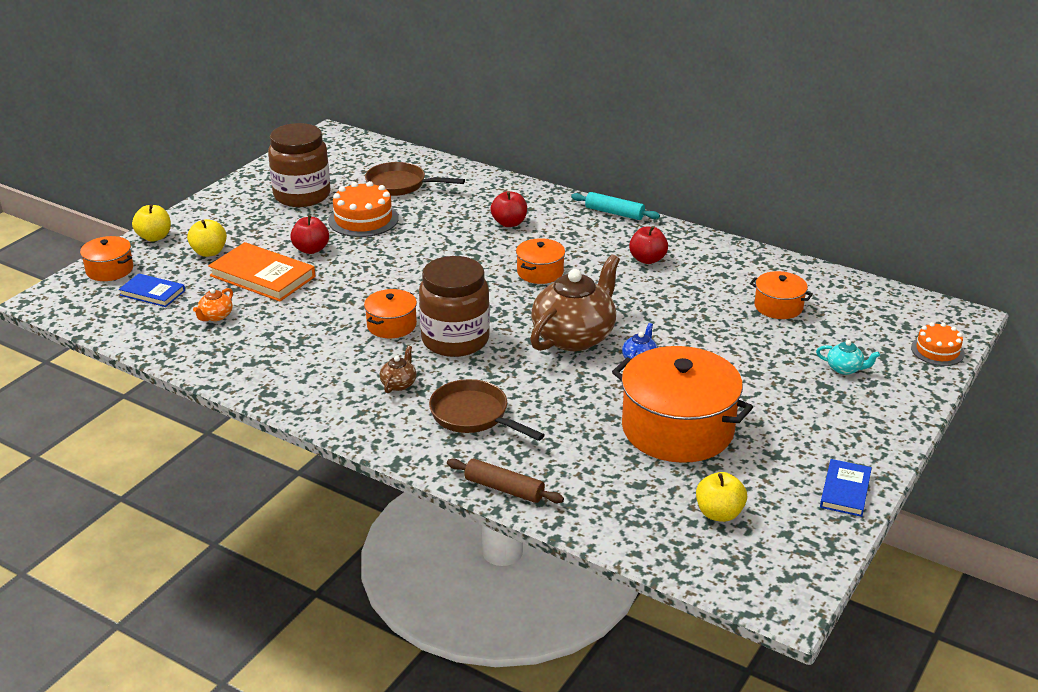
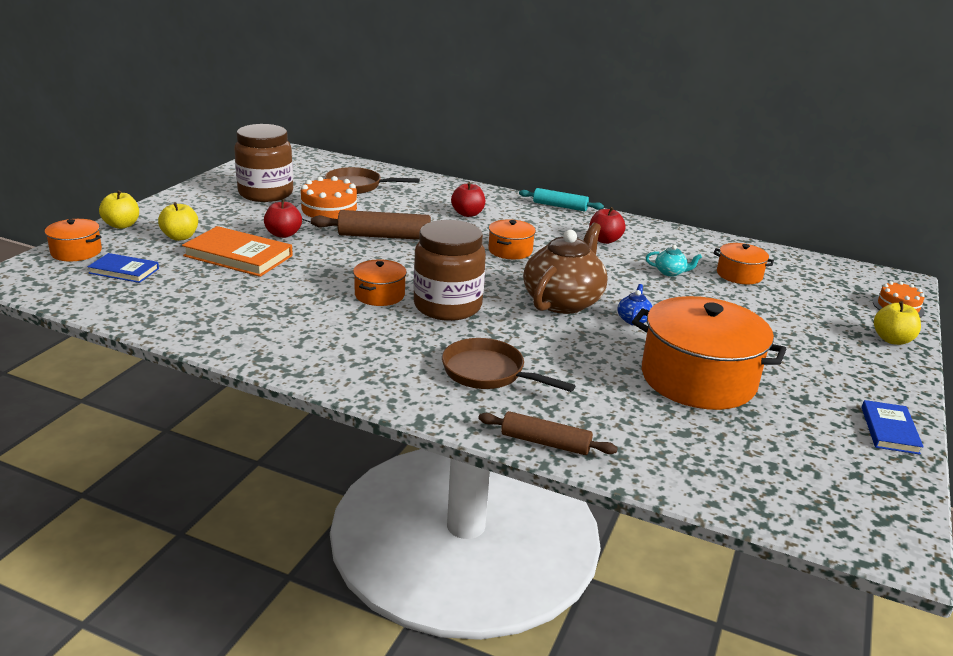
camera: 10 degrees left, 5 degrees down
orange teapot [193,288,233,321] -> none
brown teapot [379,346,417,393] -> none
yellow apple [696,472,747,522] -> yellow apple moved to [874,301,921,345]
turquoise teapot [816,340,880,375] -> turquoise teapot moved to [646,245,702,277]
none -> brown rolling pin [311,210,431,240]

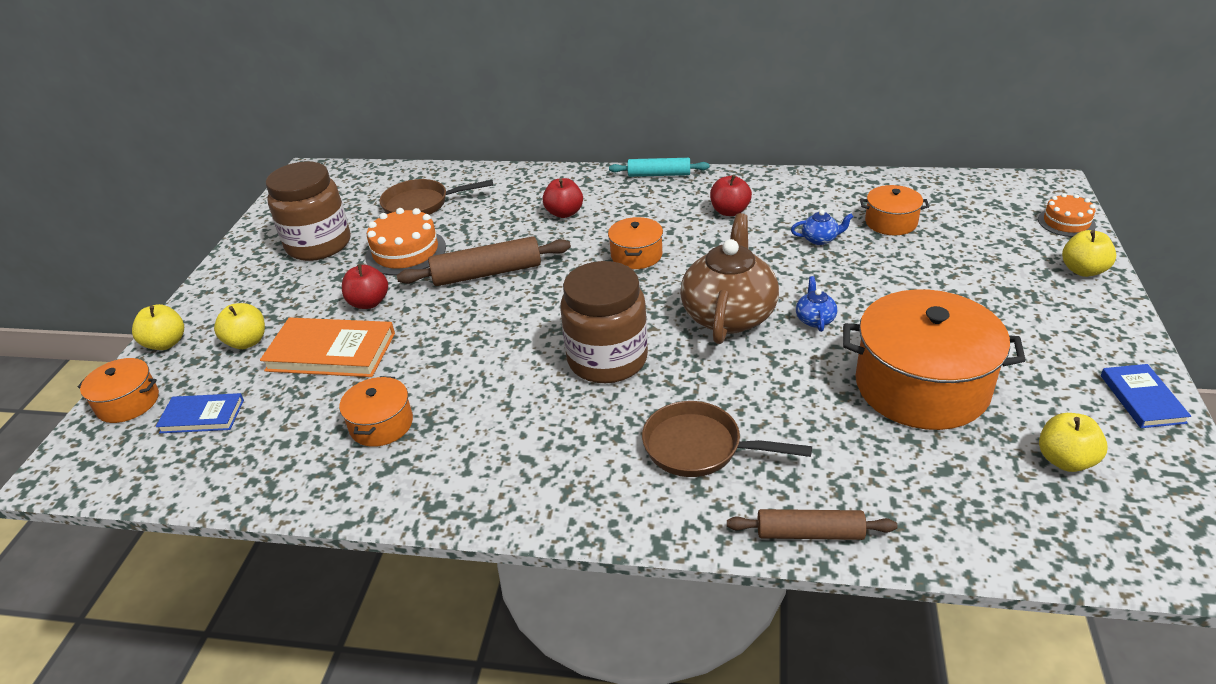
camera: 10 degrees left, 10 degrees up
orange pot [353,259,407,306] -> orange pot moved to [339,376,413,447]
turquoise teapot [646,245,702,277] -> blue teapot [791,210,853,245]
none -> yellow apple [1039,413,1108,472]

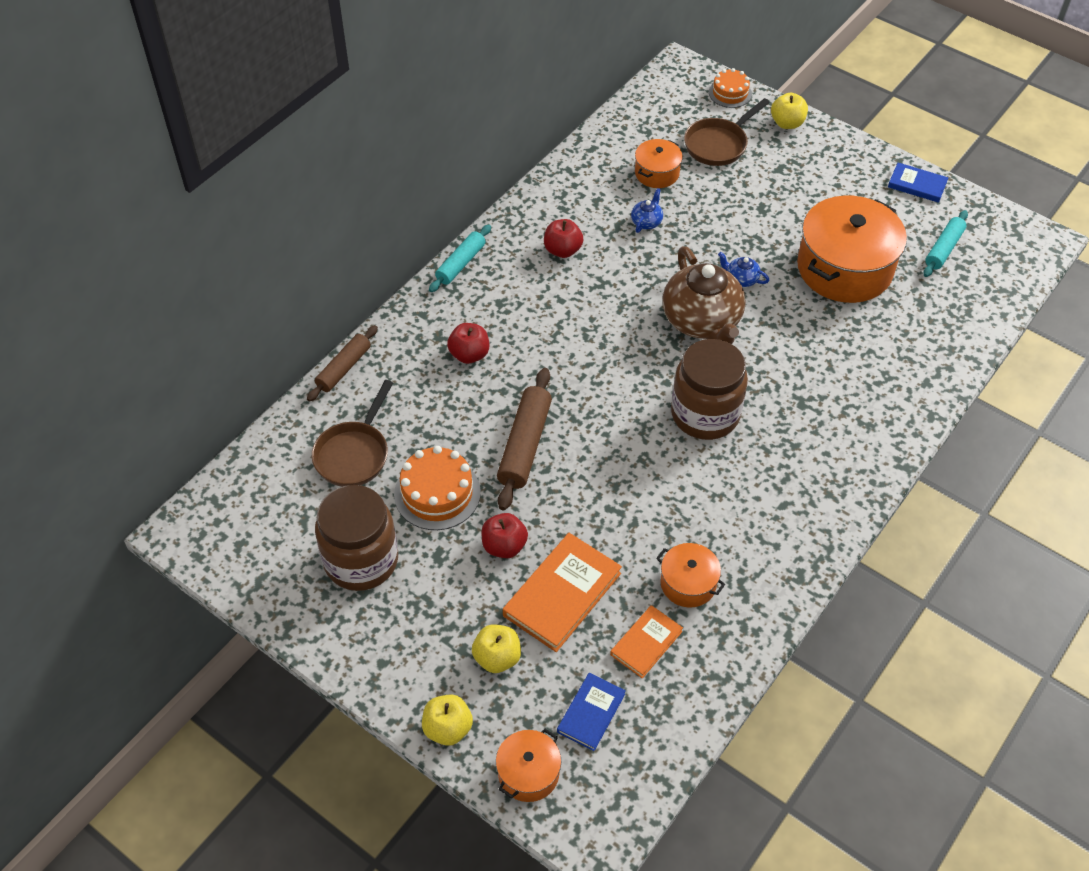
camera: 65 degrees left, 15 degrees up
orange pot [608,217,663,269] -> none
brown pan [642,401,812,477] -> brown pan moved to [684,98,770,166]
brown teapot [680,213,779,344] -> brown teapot turned 150 degrees counterclockwise [663,246,746,344]
brown rolling pin [727,509,898,540] -> brown rolling pin moved to [307,325,378,402]
yellow apple [1039,413,1108,472] -> turquoise rolling pin [923,210,968,277]
none -> orange book [610,605,683,678]

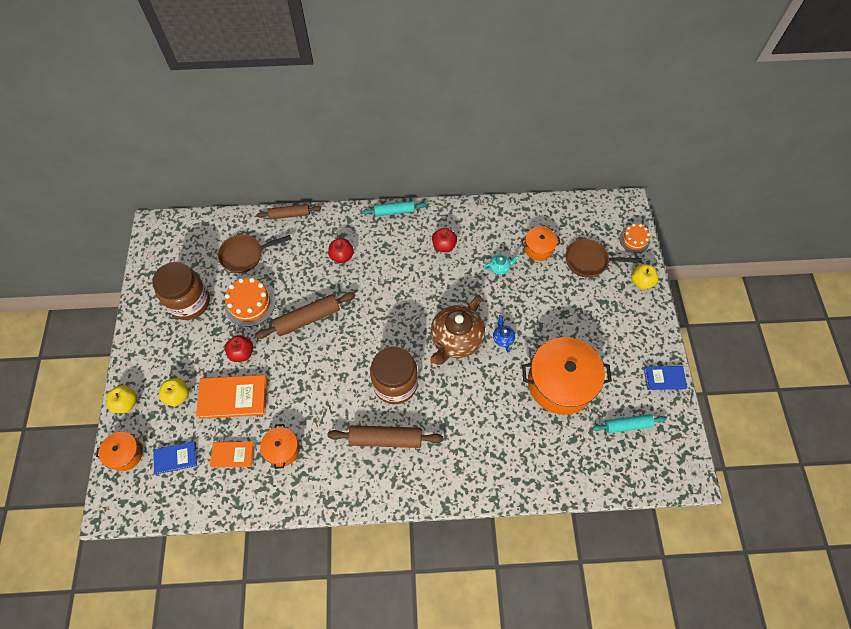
camera: 50 degrees right, 10 degrees up
blue teapot [631,188,663,233] -> turquoise teapot [483,255,519,275]
blue book [888,163,948,203] -> blue book turned 75 degrees counterclockwise [644,366,687,390]
none -> brown rolling pin [327,425,443,448]

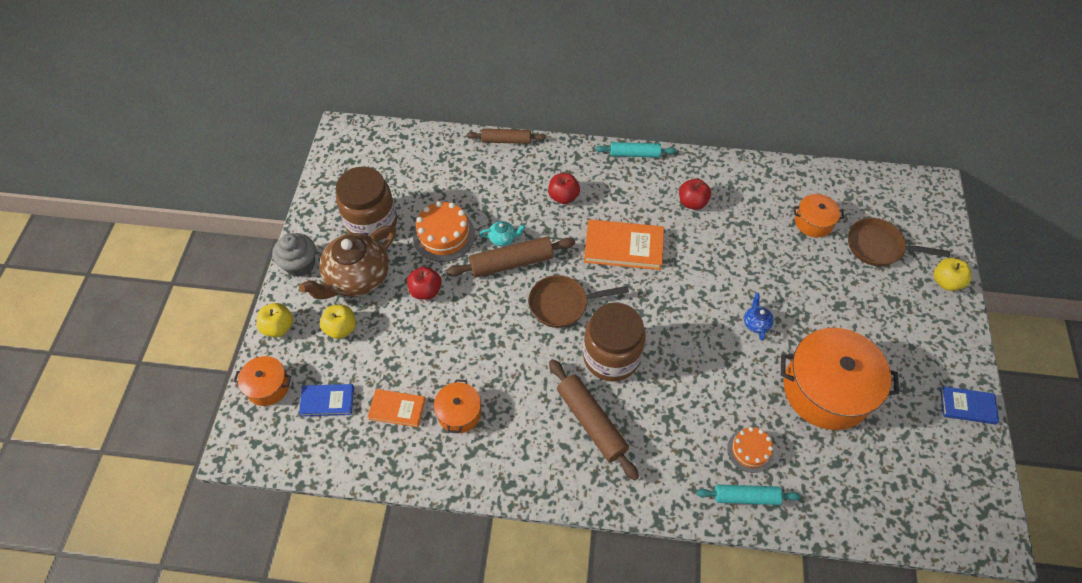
camera: 10 degrees right, 5 degrees down
orange book [196,375,267,419] -> orange book moved to [584,219,664,270]
brown pan [218,235,291,273] -> brown pan moved to [528,275,629,328]
brown rolling pin [327,425,443,448] -> brown rolling pin turned 45 degrees clockwise [549,359,639,481]
brown teapot [430,295,485,365] -> brown teapot moved to [299,225,396,300]
turquoise teapot [483,255,519,275] -> turquoise teapot moved to [480,221,526,246]
turquoise rolling pin [592,414,667,433] -> turquoise rolling pin moved to [696,484,801,505]
orange cake [619,224,650,253] -> orange cake moved to [727,427,774,473]
none -> grey cupcake [272,233,316,277]

